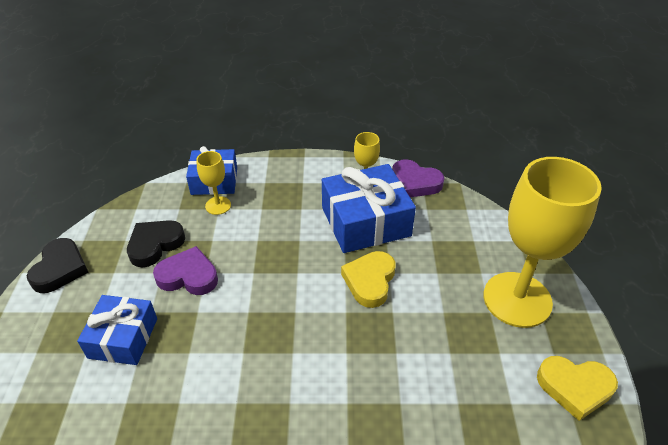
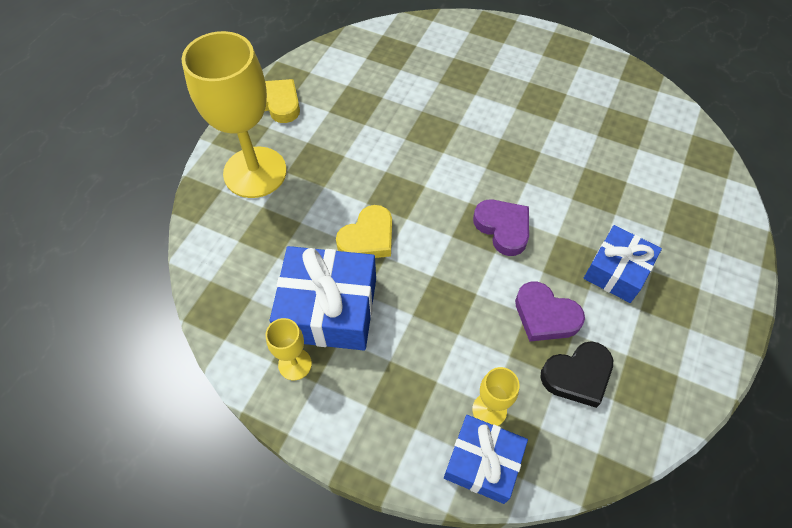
camera: 155 degrees left, 15 degrees up
black heart [27,238,88,293] -> none
purple heart [392,159,444,197] -> purple heart moved to [473,200,529,256]

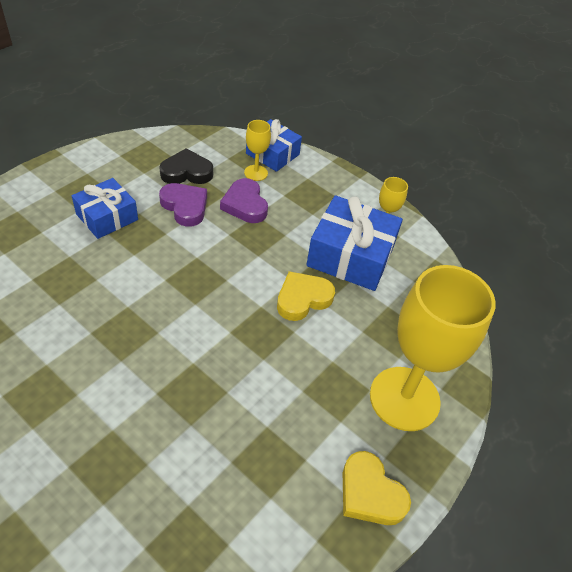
camera: 170 degrees left, 10 degrees down
purple heart [473,200,529,256] -> purple heart moved to [220,178,268,223]

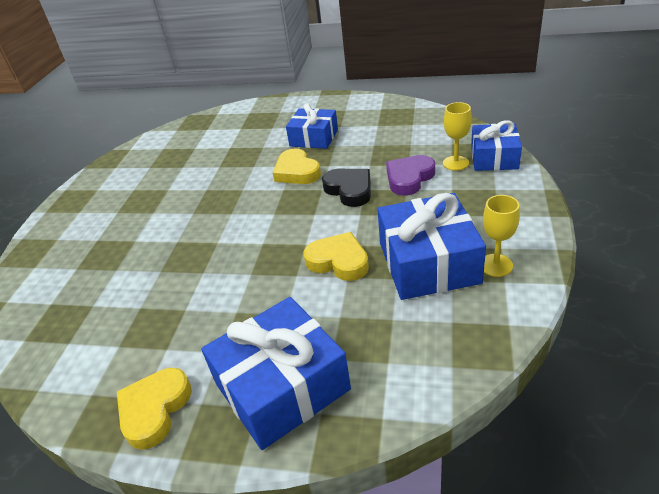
camera: 70 degrees right, 10 degrees down
black heart [159,148,213,184] -> black heart moved to [322,169,371,207]
purple heart [159,183,207,227] -> none
yellow goblet [370,265,496,431] -> blue gift [201,297,351,450]
none -> yellow heart [273,148,321,184]

